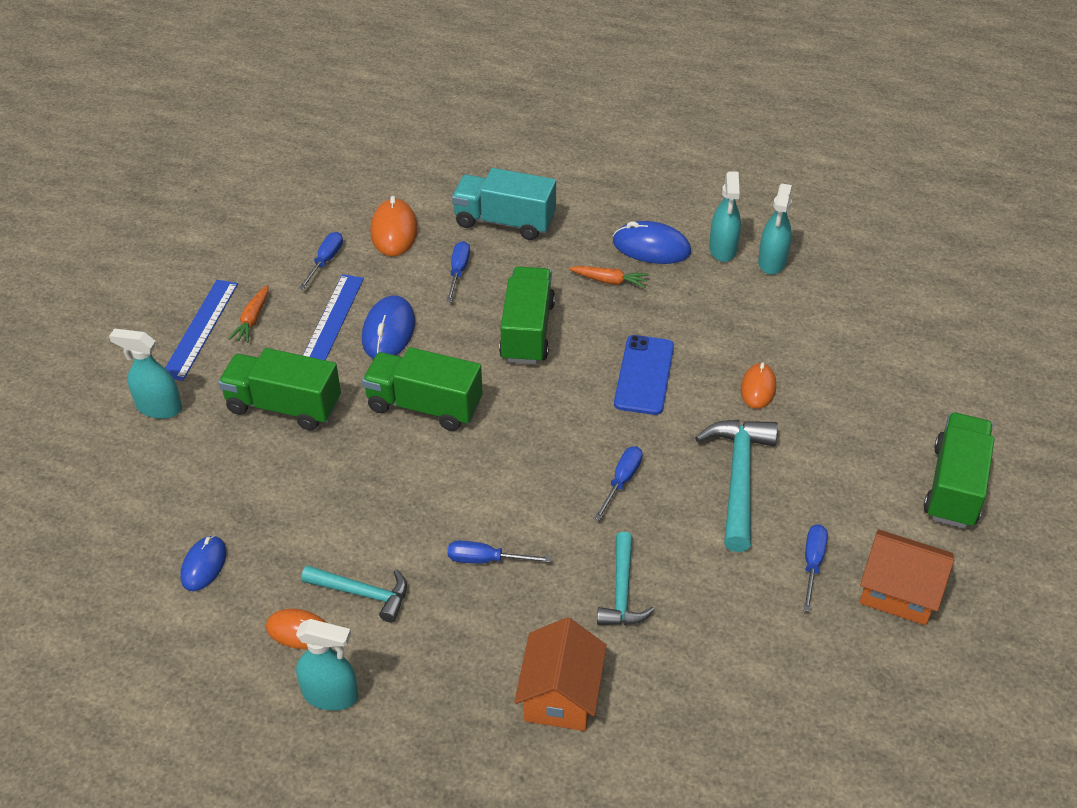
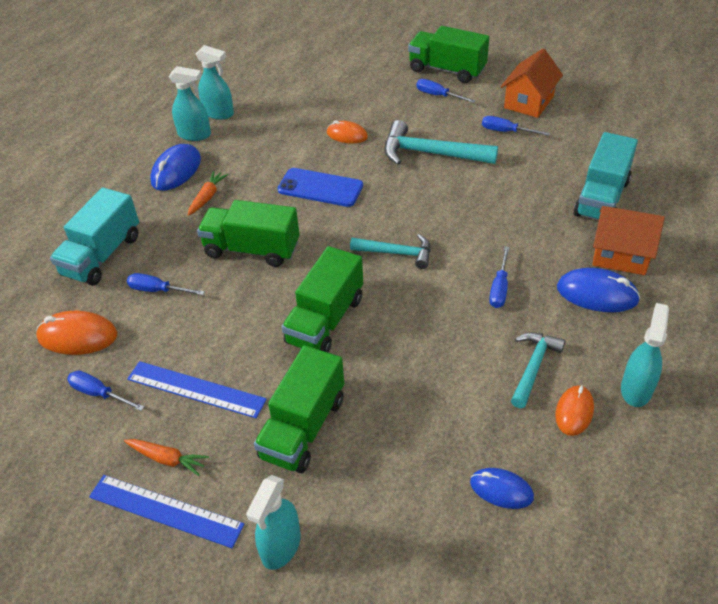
camera: 80 degrees left, 0 degrees up
blue mouse [362,295,415,359] -> blue mouse moved to [557,268,640,312]
blue screwdriver [594,446,643,521] -> blue screwdriver moved to [416,79,476,103]
turquoise hammer [597,532,655,625] -> turquoise hammer moved to [350,234,431,269]
none -> turquoise truck [574,132,638,220]

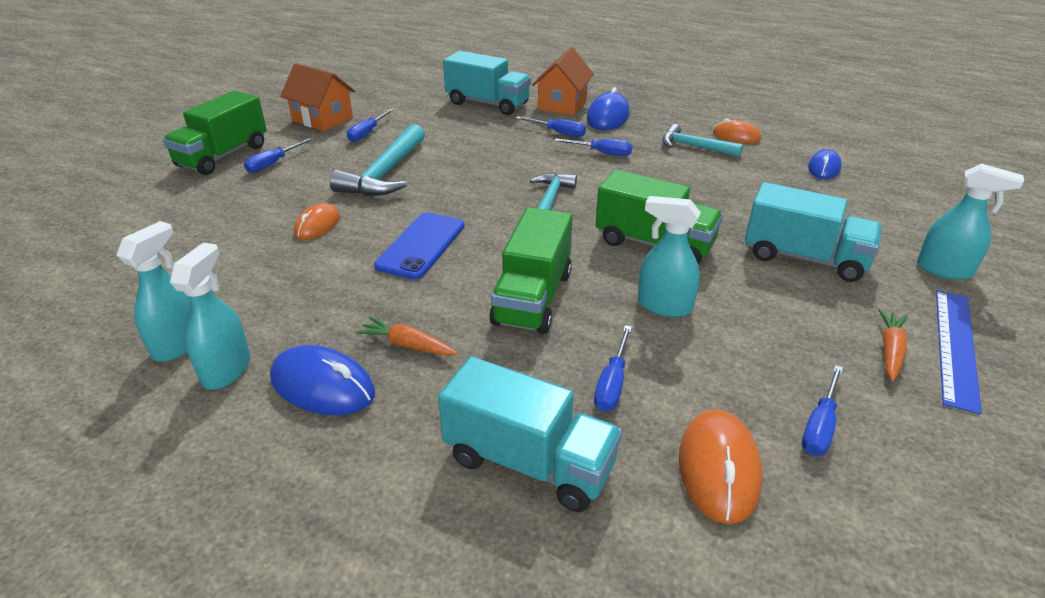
camera: 90 degrees left, 10 degrees down
blue ruler [127,361,267,418] -> none
green truck [254,345,344,473] -> turquoise truck [745,182,882,282]
turquoise spray bottle [621,303,669,407] -> turquoise spray bottle moved to [638,196,701,317]
none -> blue screwdriver [516,116,586,137]

